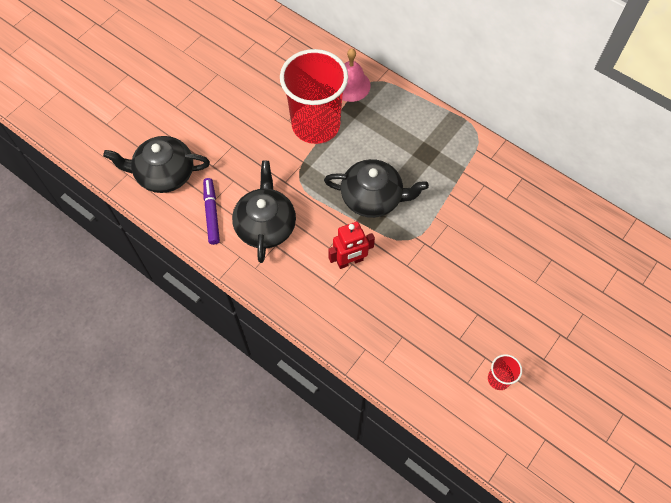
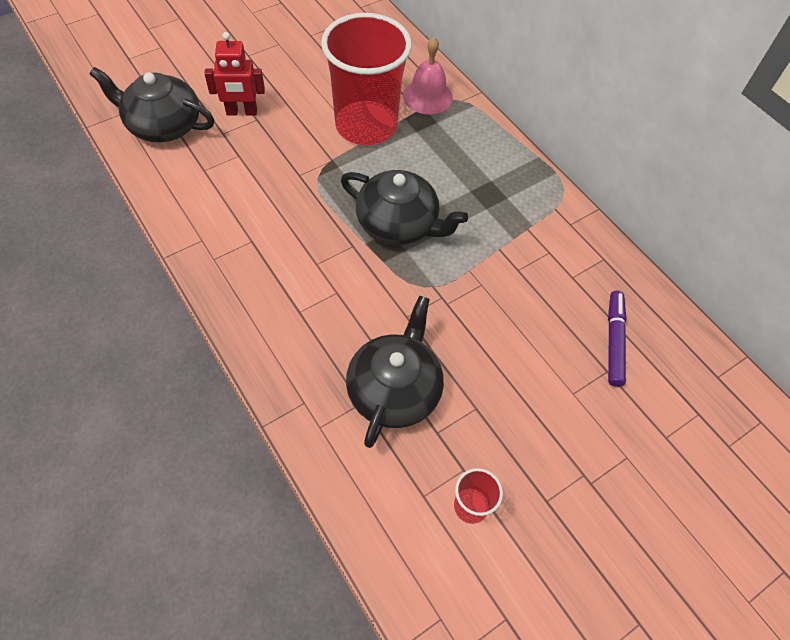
camera: 15 degrees right, 5 degrees down
purple marker [203,178,220,245] -> purple marker moved to [608,291,627,387]
black teapot [232,161,296,263] -> black teapot moved to [346,296,444,448]
red robot [328,222,375,269] -> red robot moved to [204,32,265,116]

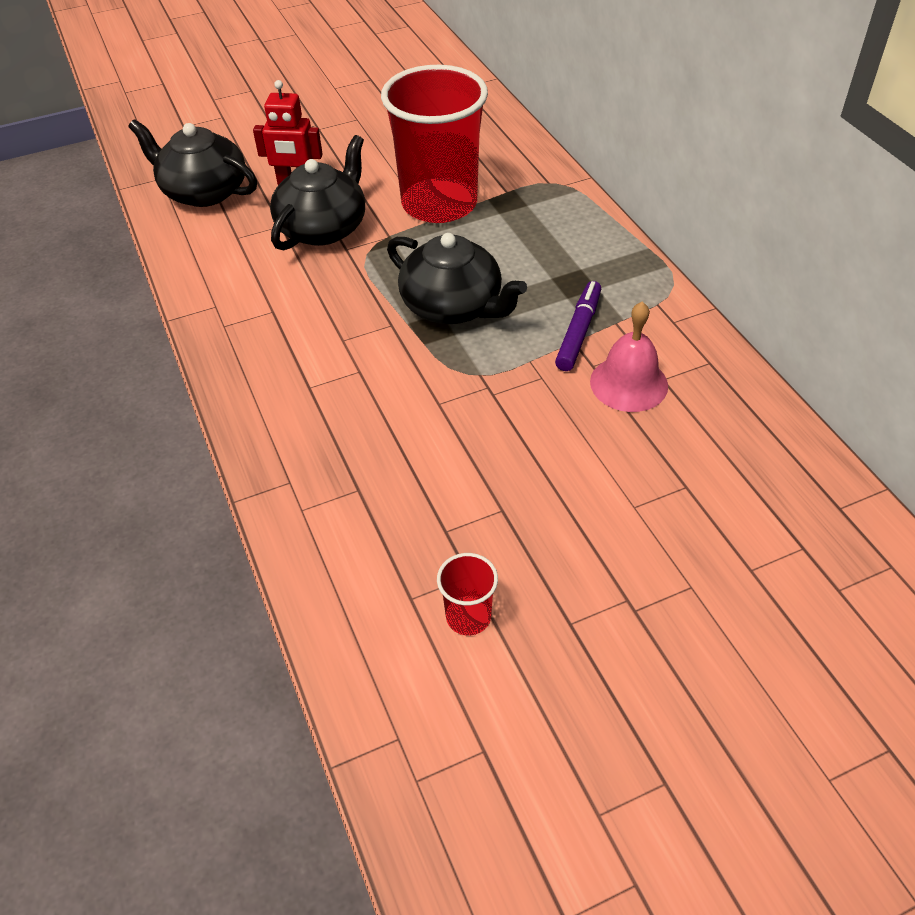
camera: 15 degrees right, 10 degrees down
black teapot [346,296,444,448] -> black teapot moved to [270,135,365,251]
pink bell [403,37,453,114] -> pink bell moved to [590,302,668,412]
purple marker [608,291,627,387] -> purple marker moved to [555,281,601,371]

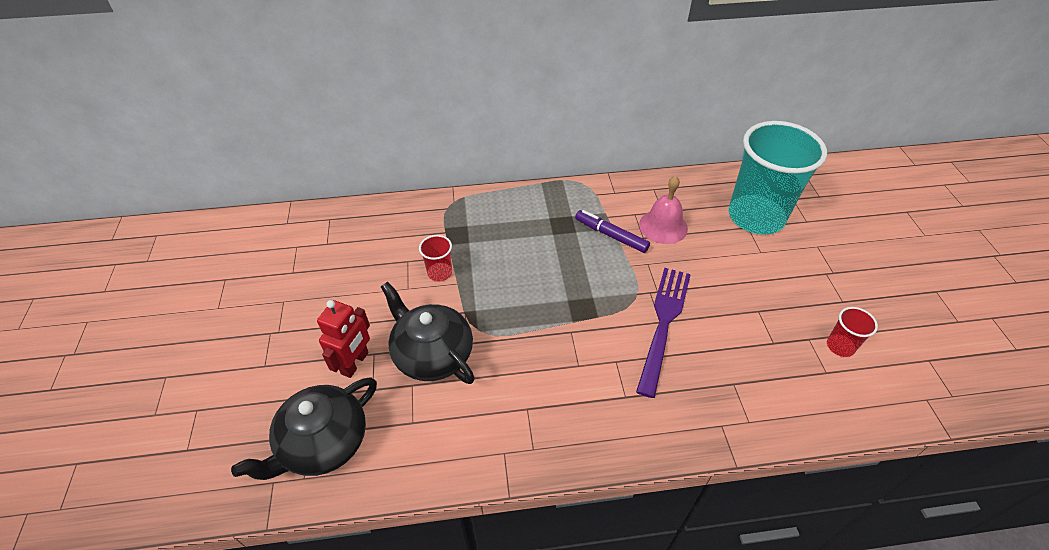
camera: 75 degrees left, 0 degrees up
red cup [381,65,488,223] -> red cup [419,235,452,282], size x0.40
black teapot [387,233,527,324] -> none
none -> purple fork [636,268,691,398]
none -> turquoise cup [728,121,827,235]

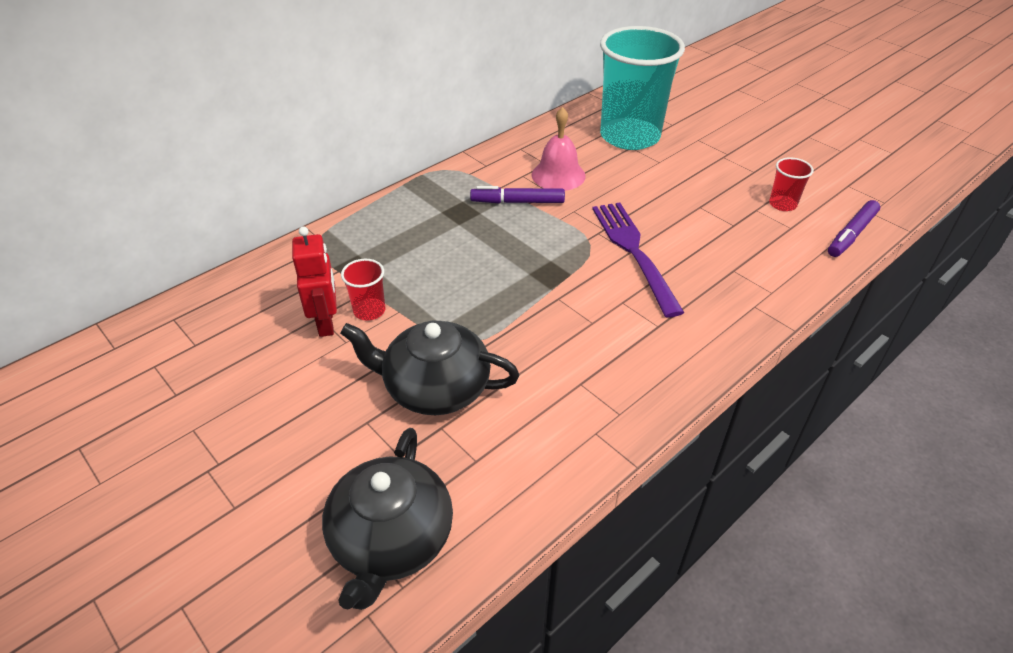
camera: 35 degrees left, 5 degrees down
red robot [317,300,370,378] -> red robot moved to [292,226,337,337]
none -> purple marker [828,200,880,257]

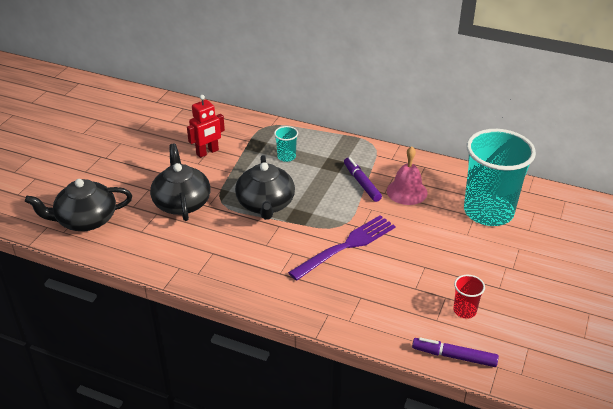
camera: 65 degrees right, 5 degrees down
red cup [341,259,385,321] -> none
none -> black teapot [235,155,295,220]
none -> turquoise cup [274,126,298,162]

